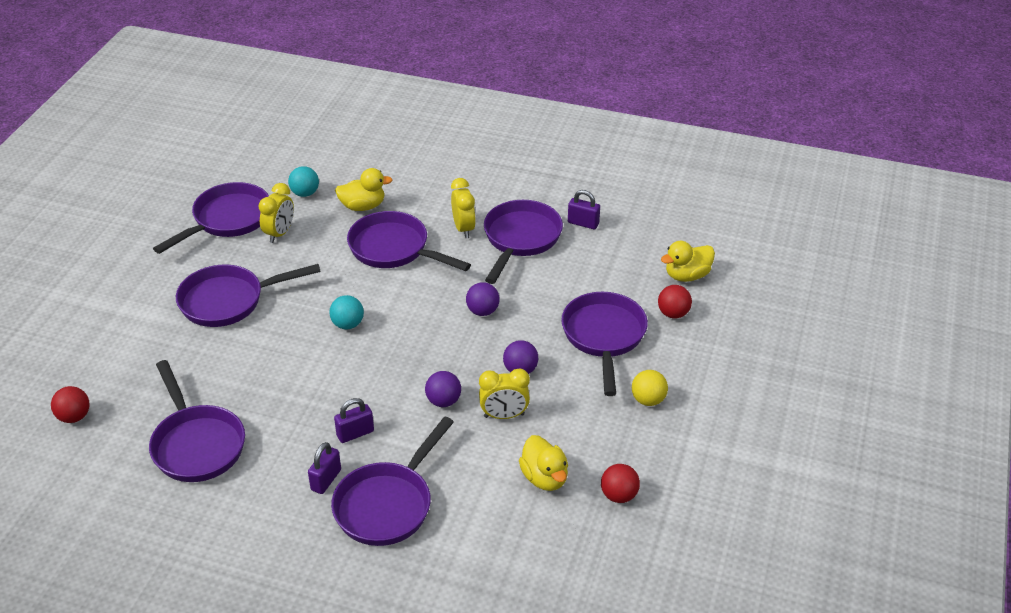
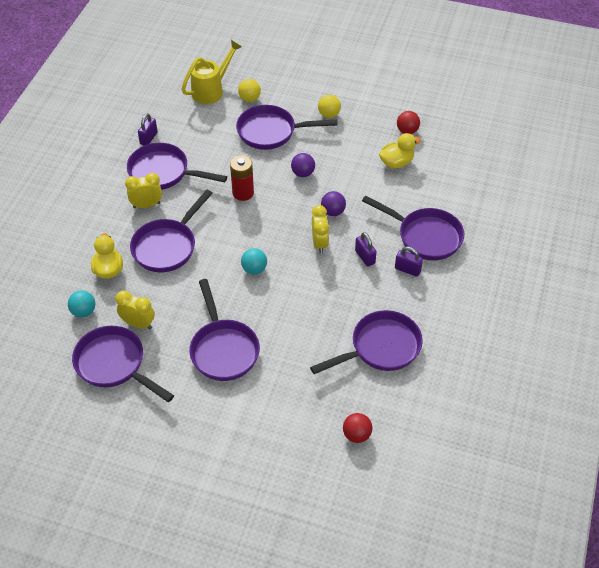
camera: 90 degrees left, 10 degrees up
purple ball [466,282,500,316] -> red battery [230,155,254,201]
yellow clock [479,368,530,419] -> yellow clock moved to [312,205,329,254]
red ball [658,285,692,318] -> yellow ball [238,79,261,102]
yellow duck [661,241,715,282] -> yellow watering can [181,40,242,104]

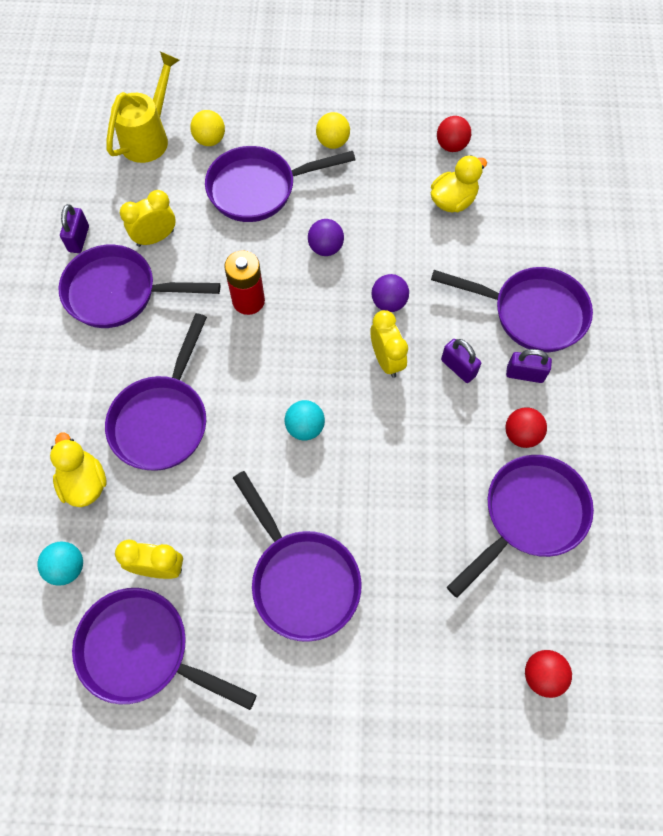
camera: 15 degrees left, 15 degrees up
yellow clock [125,173,162,208] -> yellow clock moved to [120,190,176,247]
none -> red ball [505,407,547,448]

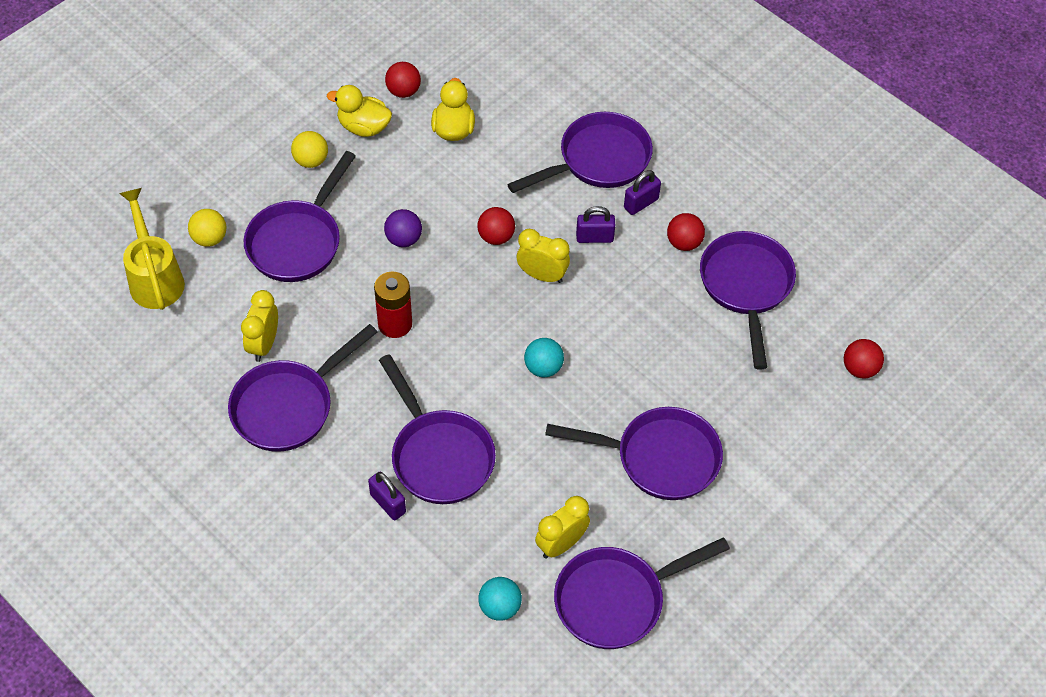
camera: 50 degrees left, 10 degrees down
yellow duck [50,432,107,507] -> yellow duck moved to [327,85,392,137]
purple padlock [60,204,89,253] -> purple padlock moved to [368,472,406,520]
purple ball [372,274,409,312] -> red ball [477,207,515,245]

